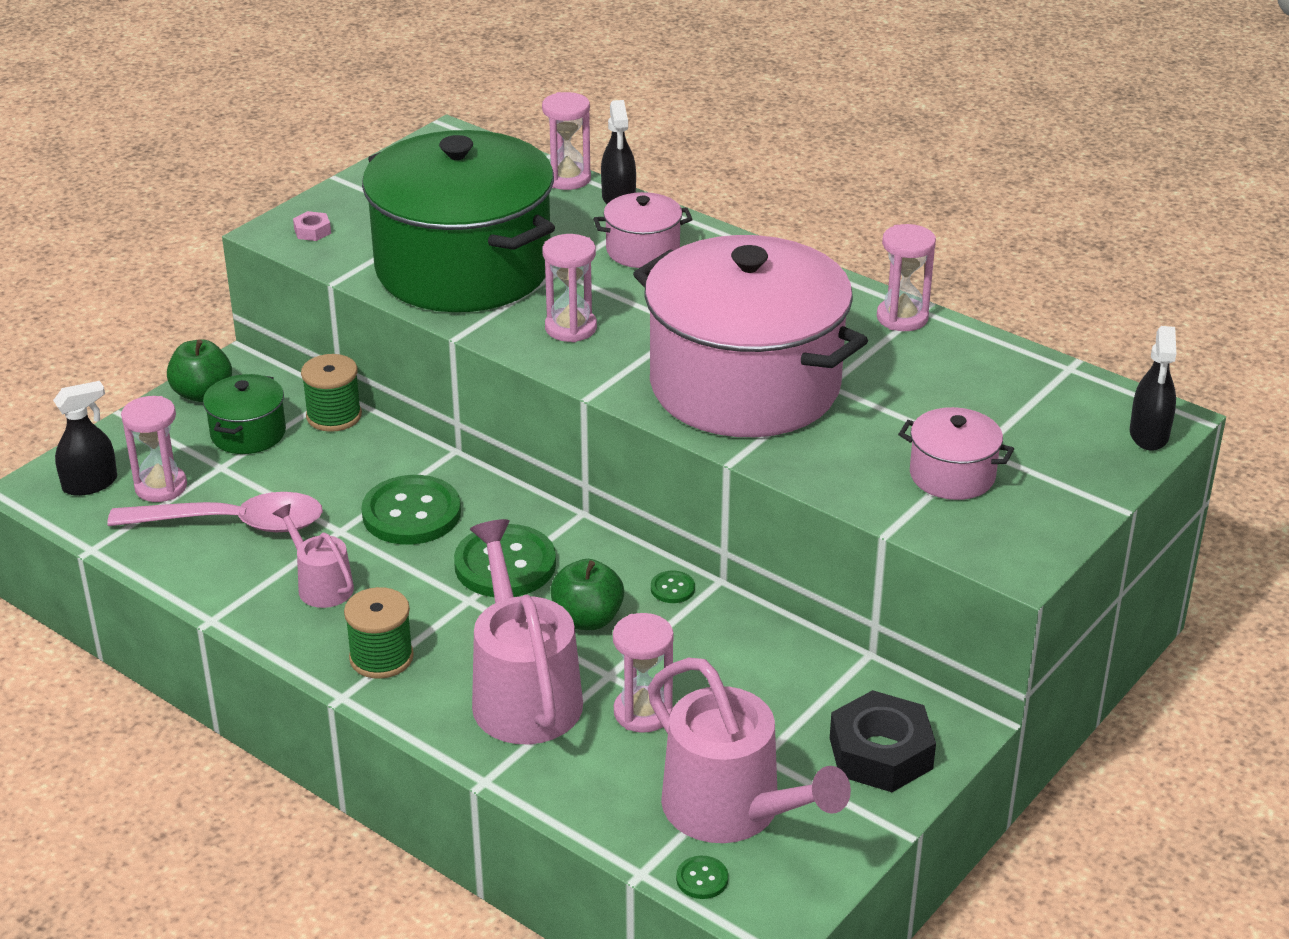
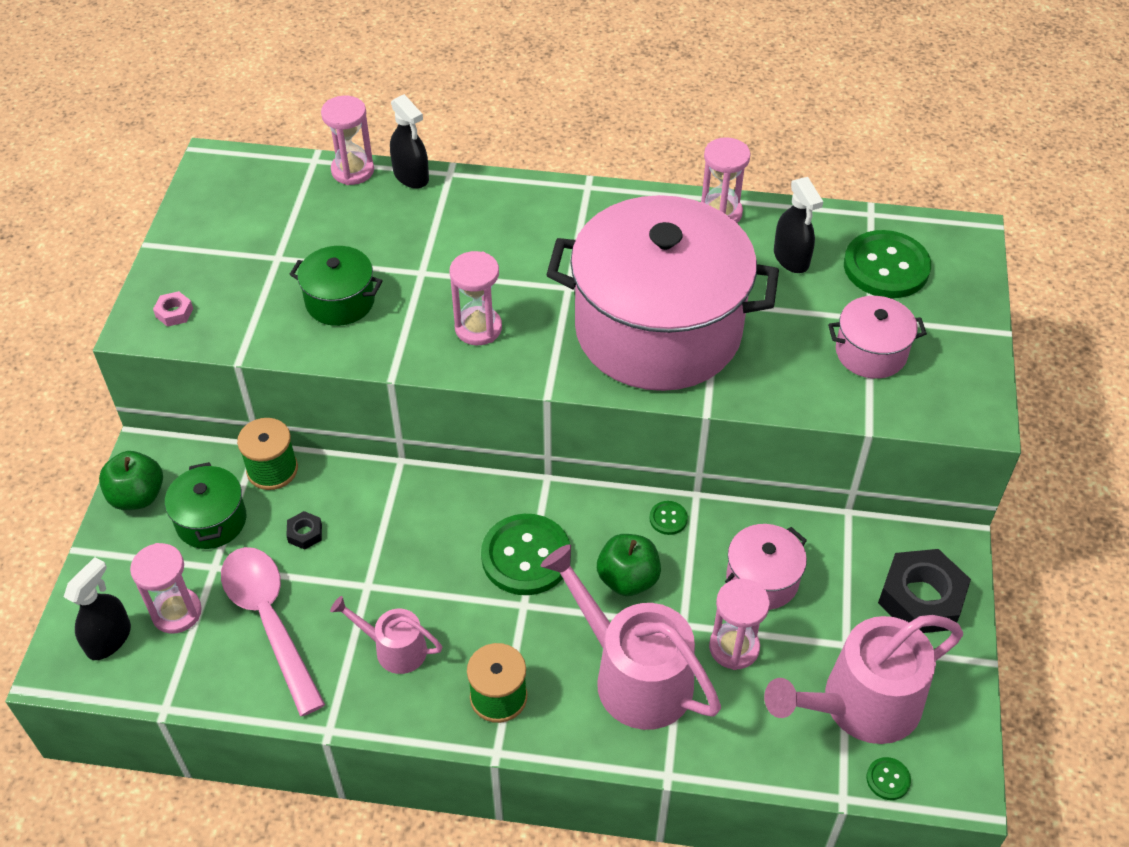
camera: 30 degrees left, 15 degrees up
pink spoon [107,492,323,532] -> pink spoon turned 90 degrees counterclockwise [221,547,325,716]
green button [361,475,461,545] -> green button moved to [844,230,931,298]
green pot [362,130,555,312] -> green pot [289,246,383,326], size x0.42
pink pot [593,192,693,268] -> pink pot moved to [725,524,807,610]
pink watering can [648,657,851,843] -> pink watering can turned 135 degrees clockwise [764,615,963,744]
black spray bottle [1130,326,1176,451] -> black spray bottle moved to [774,177,823,273]
none -> black nut [286,511,322,550]

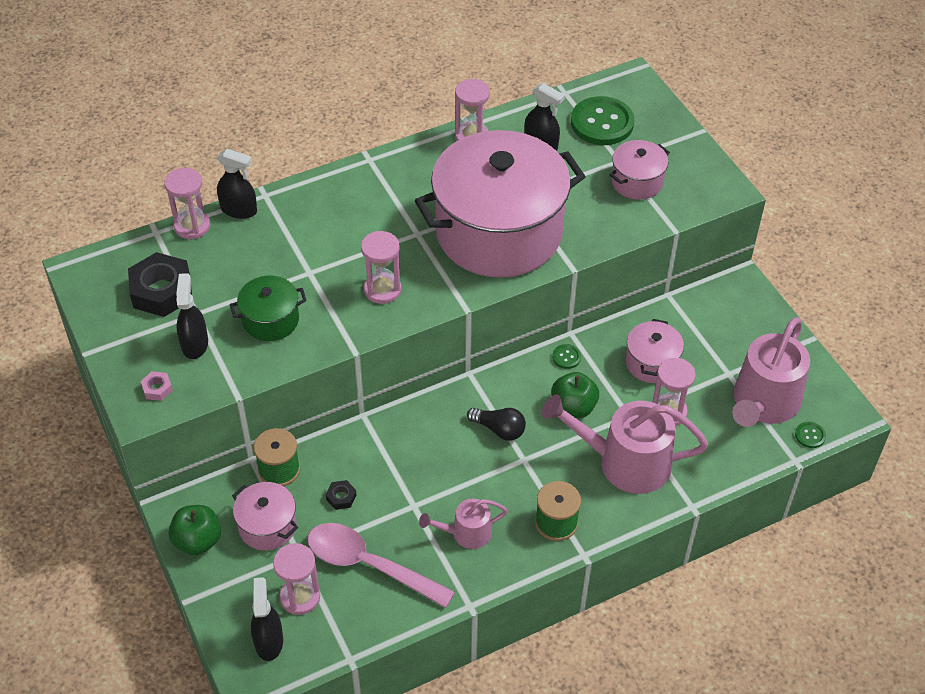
camera: 35 degrees left, 0 degrees up
green pot [165,462,246,549] -> pink pot [232,482,298,550]
green button [481,514,571,595] -> black light bulb [467,408,526,441]
black nut [878,549,971,633] -> black nut moved to [128,252,192,317]
none -> black spray bottle [176,273,208,359]

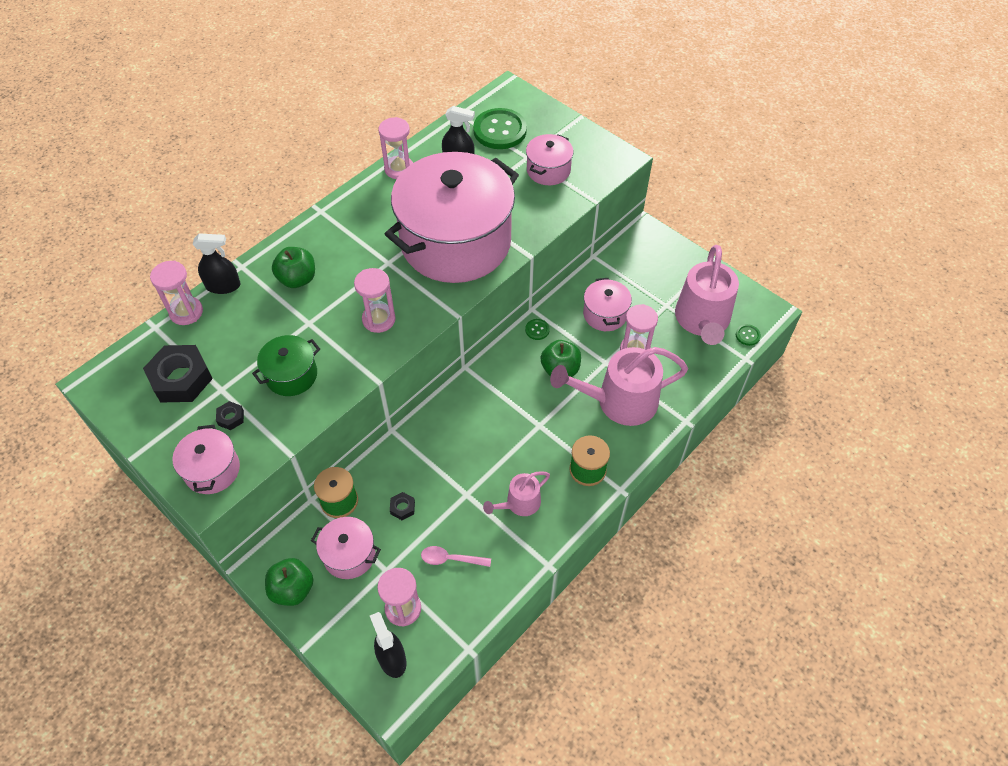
camera: 20 degrees left, 5 degrees up
pink nut [141,371,173,401] -> pink pot [173,425,240,494]
black spray bottle [176,273,208,359] -> black nut [216,401,244,430]
pink spoon [307,523,455,608] -> pink spoon [421,546,491,567], size x0.49
black light bulb [467,408,526,441] -> none
none -> green apple [272,247,315,288]

